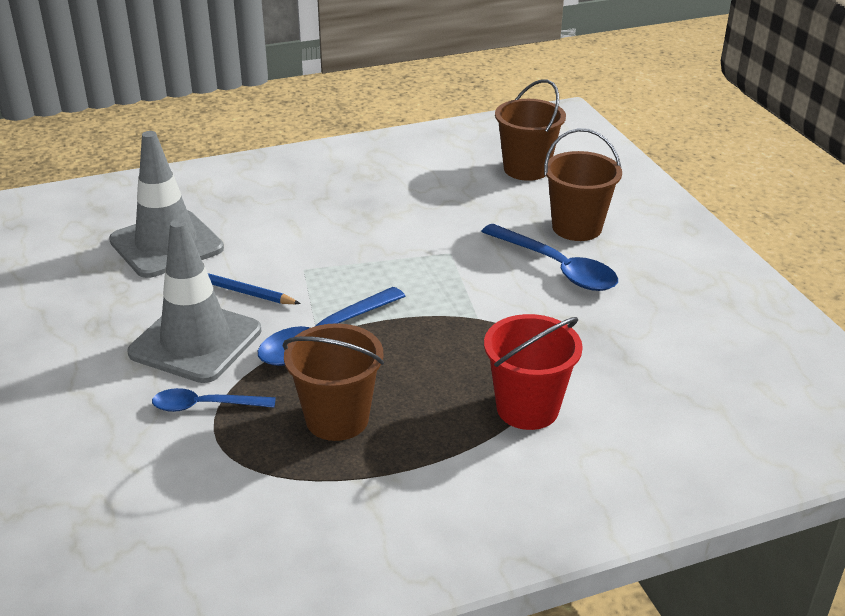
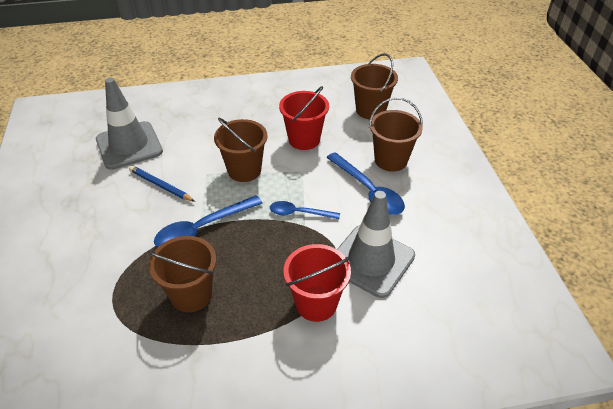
camera: 10 degrees right, 10 degrees up
grey traffic cone [127,219,261,383] -> grey traffic cone moved to [337,191,415,298]
blue spoon [152,388,276,412] -> blue spoon moved to [270,201,340,219]
none -> brown bucket [214,118,268,182]
none -> red bucket [279,86,329,150]

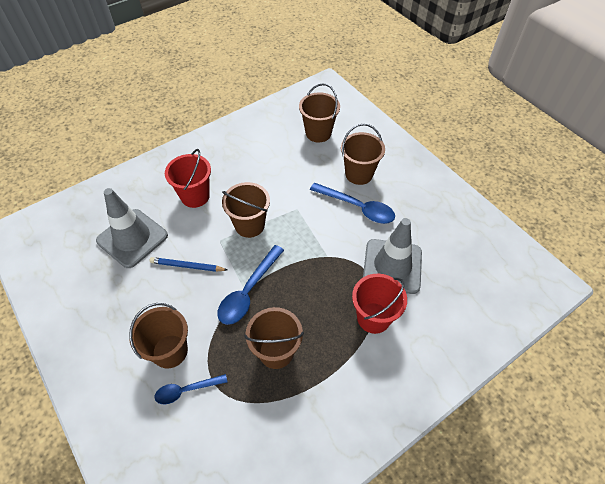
camera: 25 degrees left, 10 degrees up
blue spoon [270,201,340,219] -> blue spoon moved to [154,374,227,404]
red bucket [279,86,329,150] -> red bucket moved to [165,149,211,208]
none -> brown bucket [129,303,188,368]

